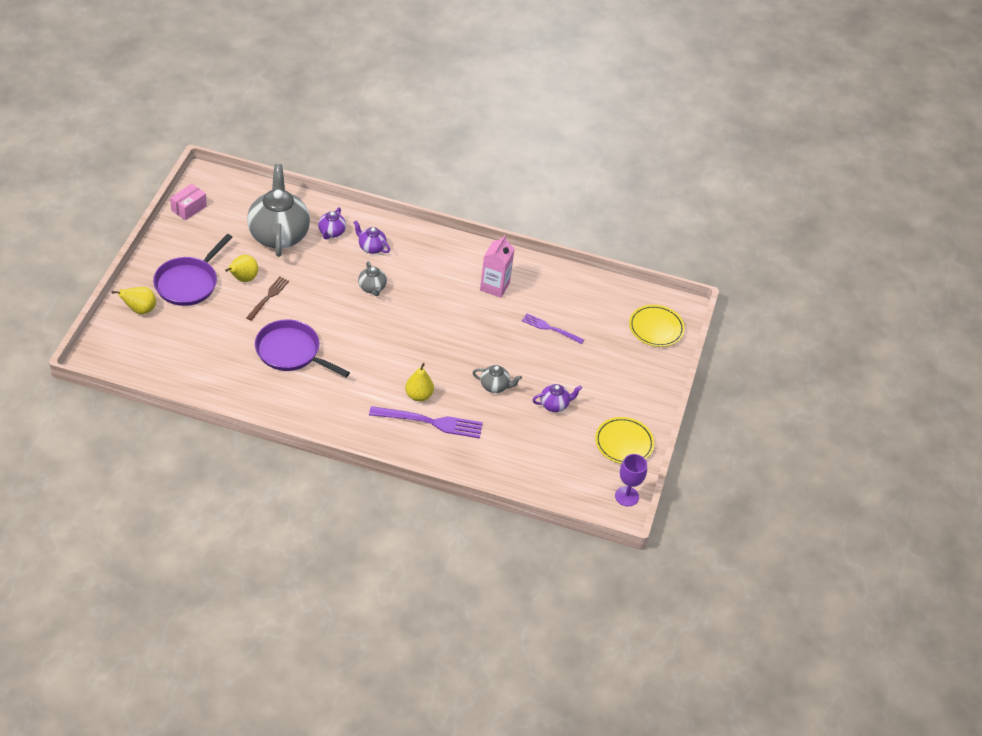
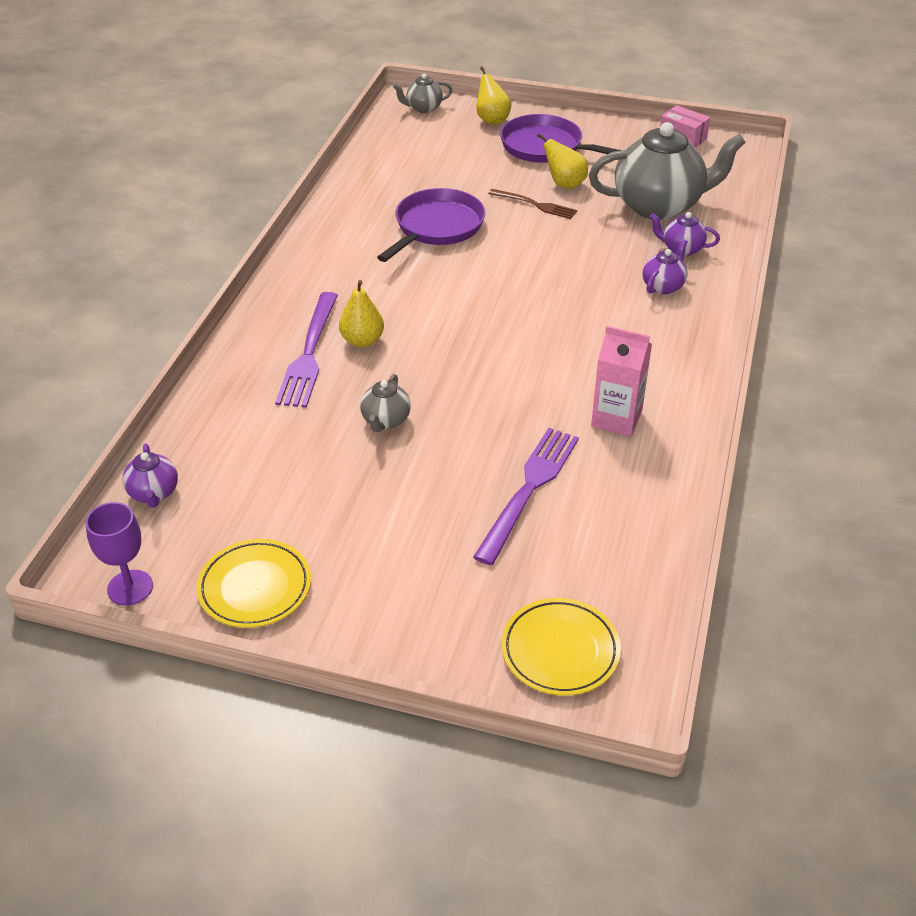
camera: 95 degrees right, 5 degrees down
grey teapot [358,261,387,296] -> grey teapot moved to [393,74,452,113]
purple fork [522,314,584,344] -> purple fork [473,428,579,565], size x1.64
purple teapot [533,384,582,412] -> purple teapot moved to [122,443,178,508]

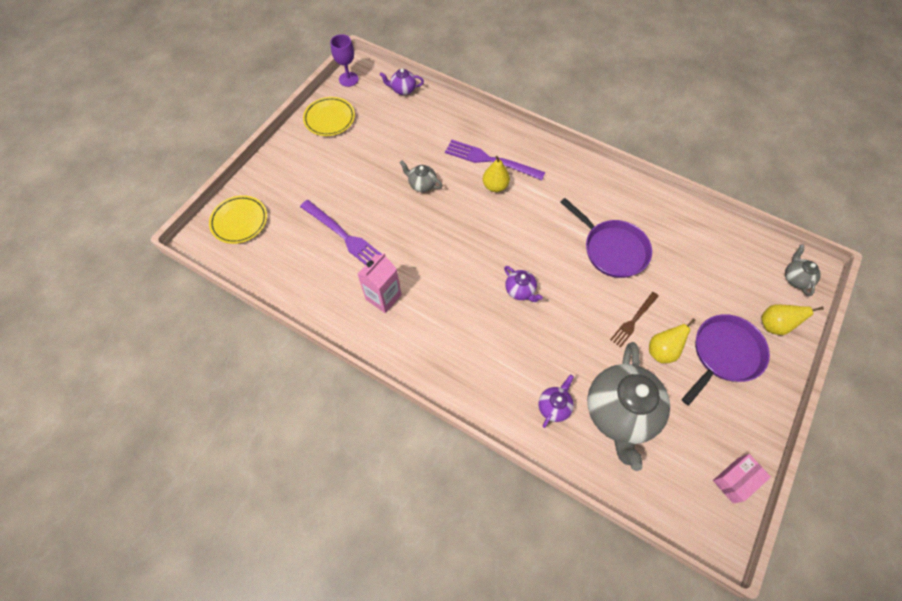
camera: 105 degrees right, 20 degrees up
purple teapot [643,239,688,294] -> purple teapot moved to [504,266,543,302]

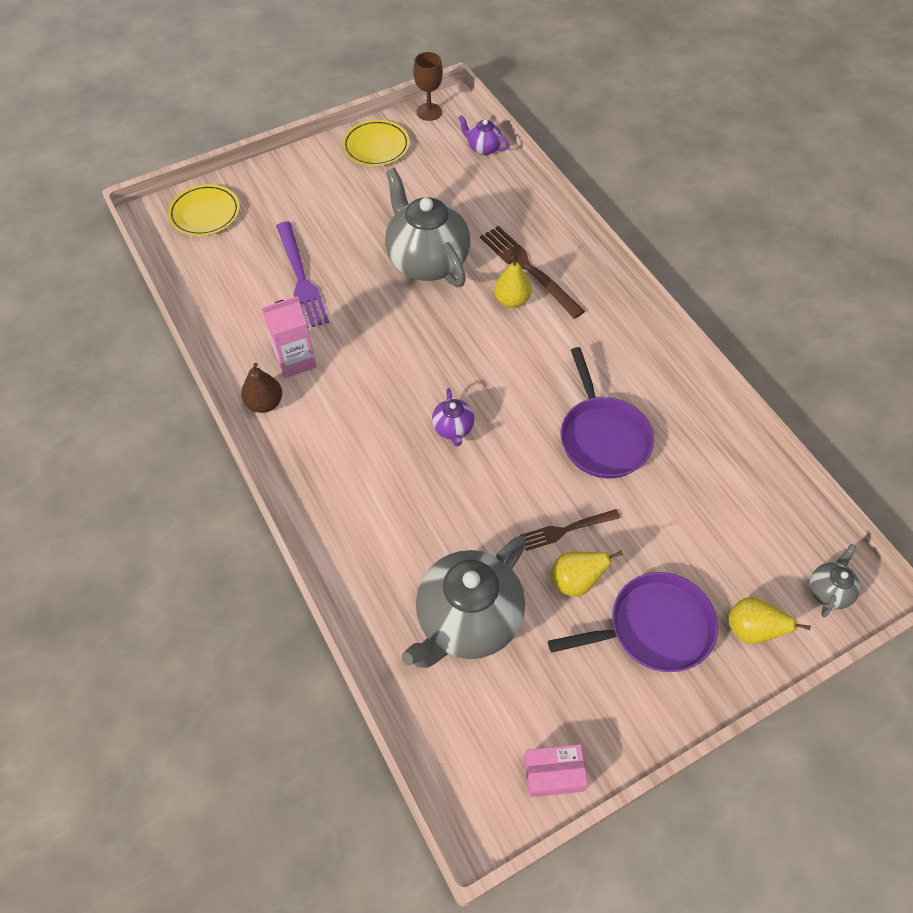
camera: 30 degrees right, 5 degrees down
purple goblet [330,34,359,87] -> brown goblet [413,52,443,121]
grey teapot [400,160,442,192] -> grey teapot [385,168,470,287], size x2.22
purple fork [445,140,545,180] -> brown fork [480,226,585,319]
purple teapot [538,374,574,428] -> none
none -> brown pear [241,363,282,413]

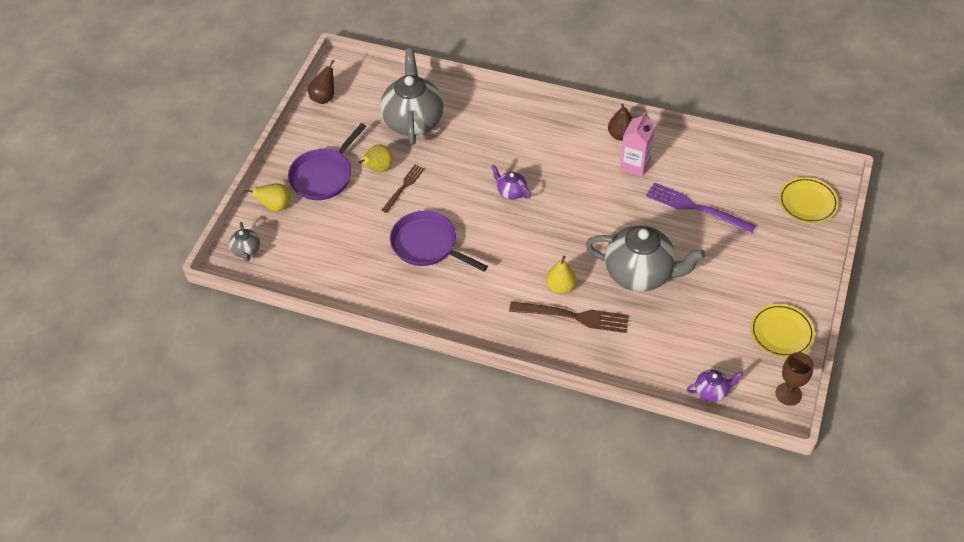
camera: 140 degrees right, 5 degrees down
pink box [524,744,588,797] -> brown pear [308,60,334,104]

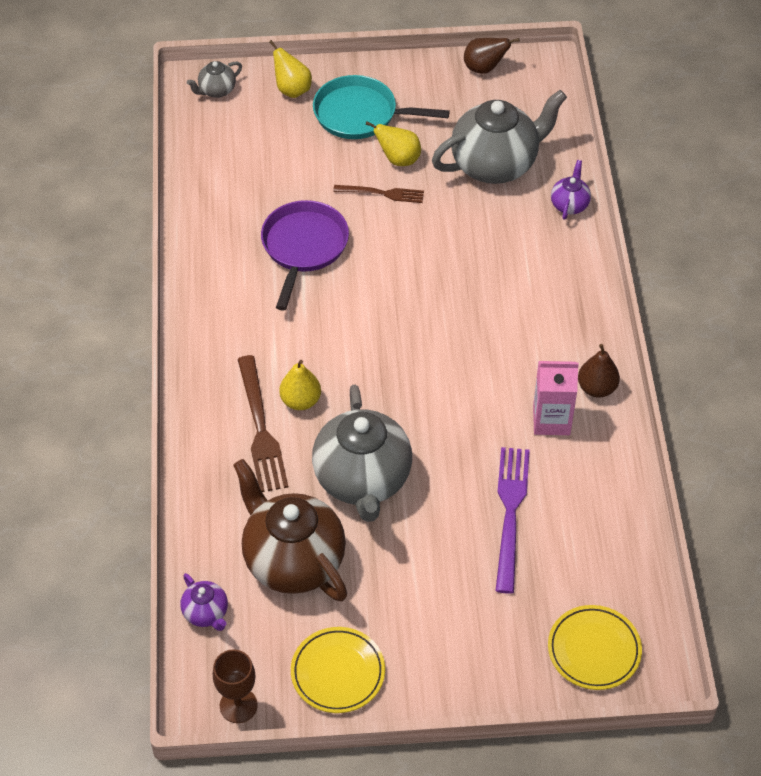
camera: 65 degrees right, 0 degrees up
purple pan [288,123,367,200] -> turquoise pan [313,75,450,139]
purple teapot [491,165,531,200] -> purple teapot moved to [551,160,591,220]
none -> brown teapot [233,459,347,601]

